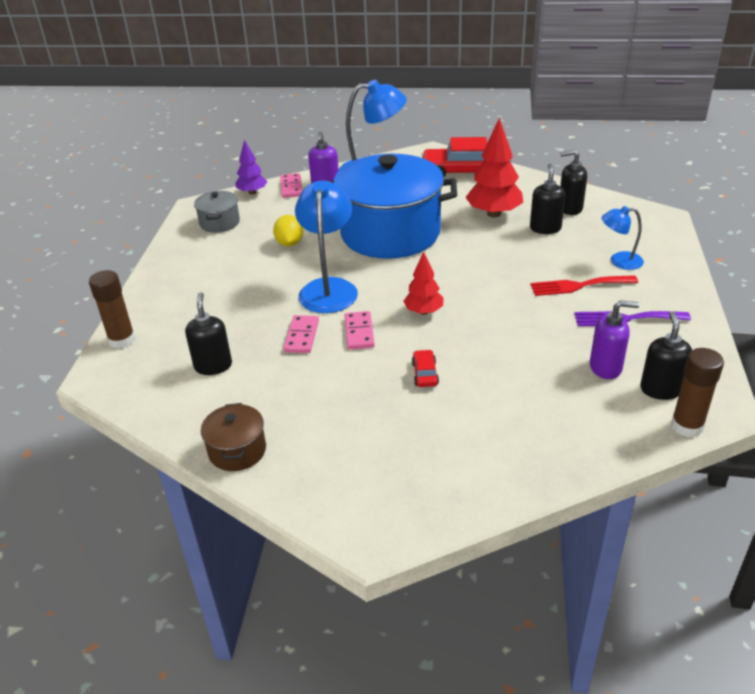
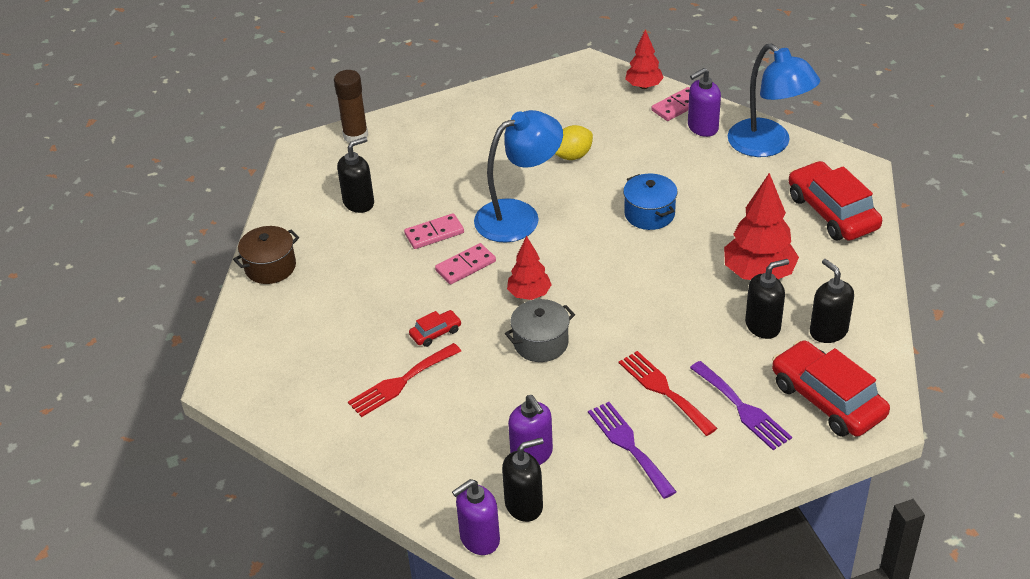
camera: 60 degrees right, 5 degrees up
grey pot [194,191,240,233] -> grey pot moved to [505,299,575,362]
purple tree [236,140,267,195] -> red tree [625,29,664,89]
blue pot [329,154,457,259] -> blue pot [623,174,678,230], size x0.42
blue lamp [602,206,644,270] -> purple fork [690,361,792,450]
brown glue stick [671,348,724,437] -> purple soap dispenser [452,479,500,555]
none -> red fork [348,343,461,417]
none -> red car [772,340,890,437]

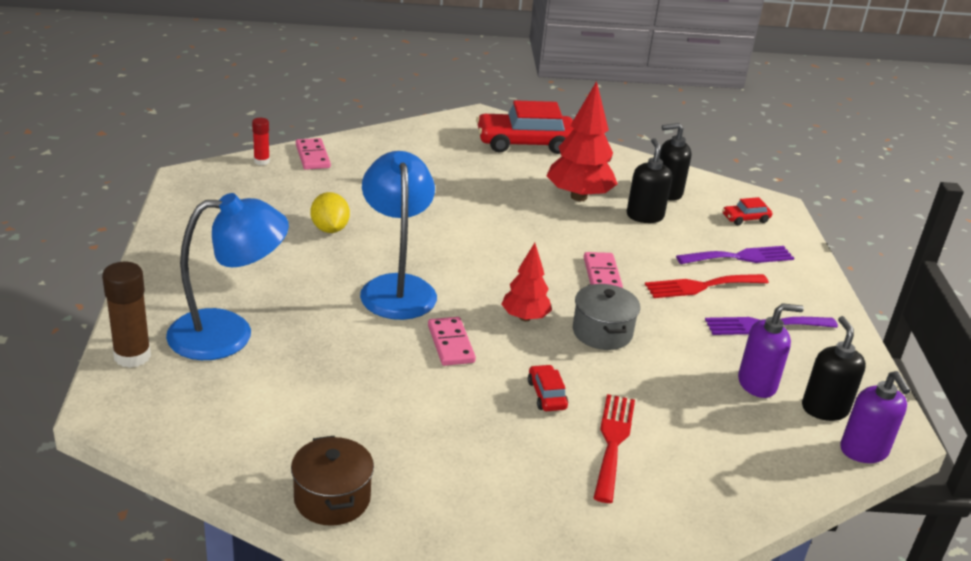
camera: 75 degrees left, 10 degrees down
black soap dispenser [337,137,374,213] -> none
red fork [348,343,461,417] -> red fork turned 150 degrees counterclockwise [594,394,635,503]
pink domino [404,213,464,249] -> pink domino moved to [584,252,623,288]
blue pot [623,174,678,230] -> none
red tree [625,29,664,89] -> red glue stick [252,118,270,165]
purple soap dispenser [688,68,721,137] -> none
blue lamp [728,43,820,157] -> blue lamp moved to [166,193,289,360]
red car [772,340,890,437] -> red car [722,197,772,225], size x0.45

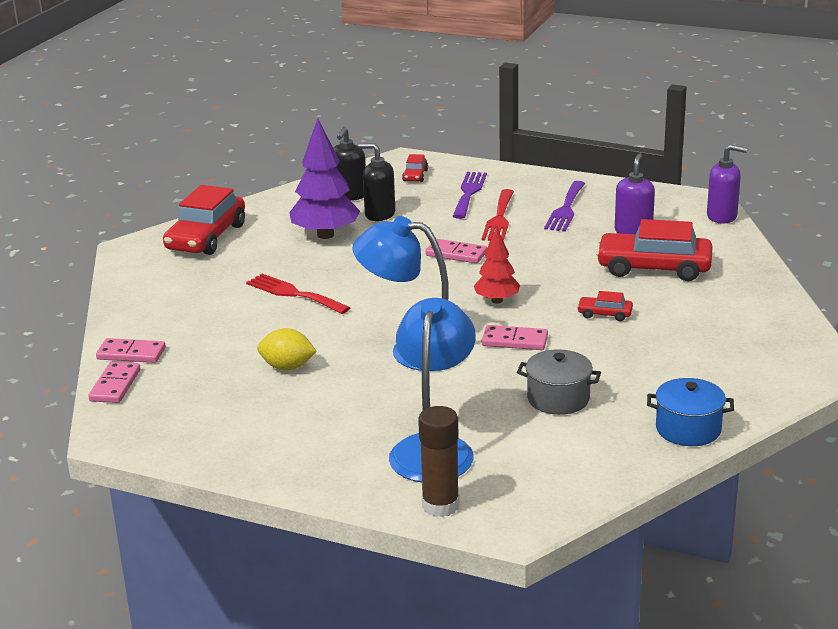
camera: 60 degrees left, 5 degrees down
red glue stick [252,118,270,165] -> pink domino [88,362,140,403]
brown pot [291,436,374,526] -> blue pot [647,378,734,446]
red tree [546,81,618,201] -> purple tree [289,118,360,239]
grey pot [573,284,640,350] -> grey pot moved to [517,349,601,415]
red fork [594,394,635,503] -> red fork moved to [246,274,350,314]
black soap dispenser [802,316,866,421] -> none
none -> red car [596,219,713,281]

